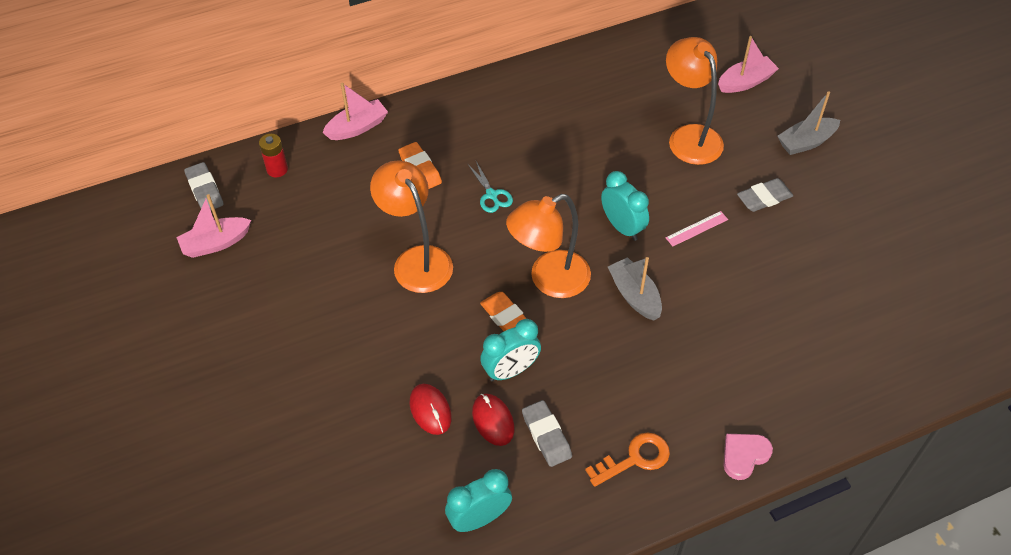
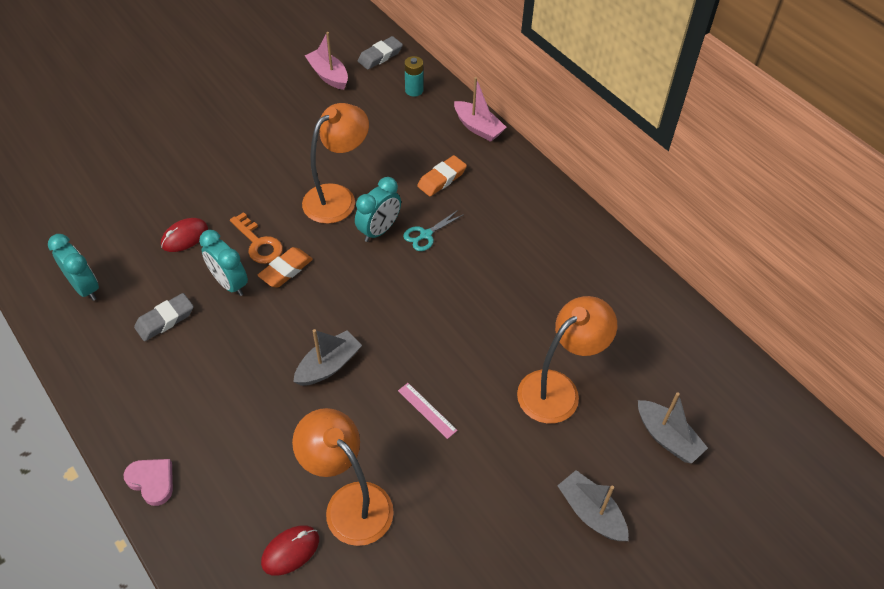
camera: 75 degrees right, 0 degrees up
red battery [259,134,288,177] -> turquoise battery [404,56,423,97]
red mouse [472,394,514,446] -> red mouse moved to [261,525,319,576]
orange lamp [506,194,591,298] -> orange lamp moved to [292,408,394,546]
orange key [585,432,670,487] -> orange key moved to [230,212,283,264]
turquoise clock [601,171,649,241] -> turquoise clock moved to [355,177,401,242]
pink boat [718,36,779,93] -> grey boat [638,392,708,464]
grey eraser [737,178,793,212] -> none

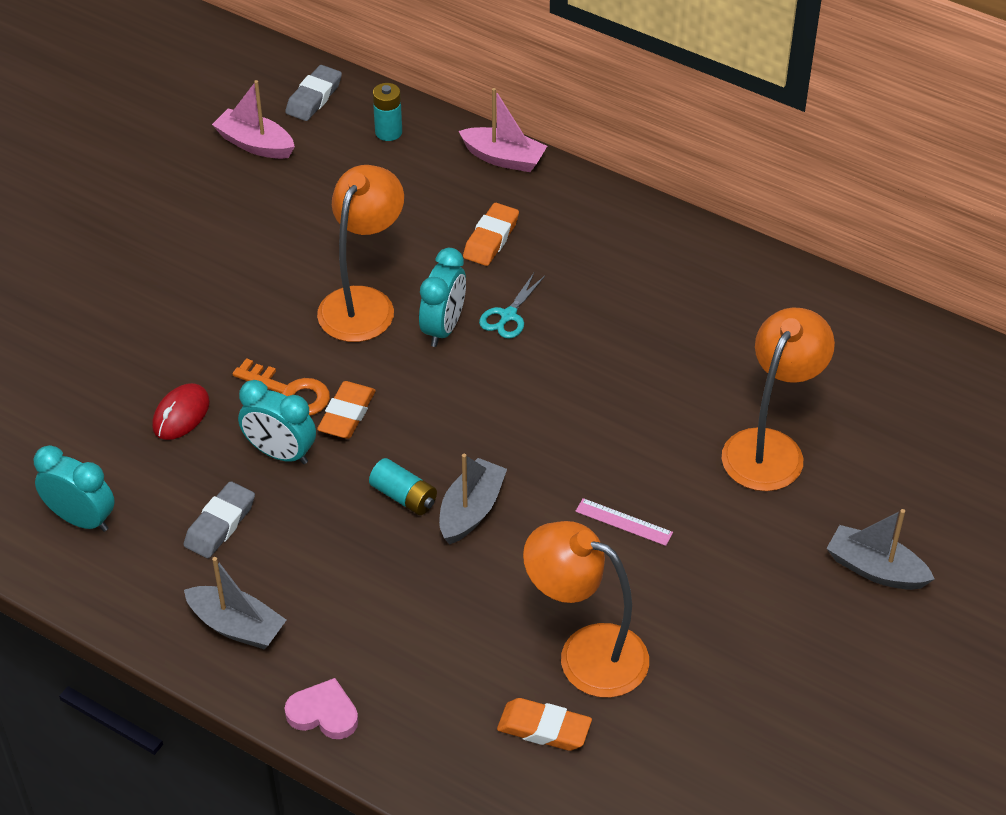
camera: 20 degrees left, 5 degrees down
red mouse [261,525,319,576] -> orange eraser [497,698,592,751]
grey boat [638,392,708,464] -> grey boat moved to [184,557,286,650]
none -> turquoise battery [369,458,437,515]

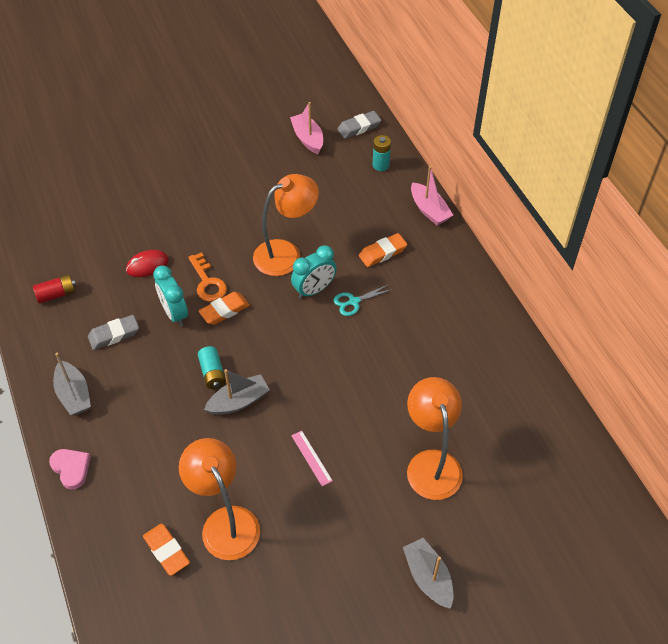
camera: 35 degrees right, 5 degrees up
turquoise clock [34,445,115,532] -> red battery [33,275,76,304]
orange lamp [722,307,835,491] -> orange lamp turned 75 degrees counterclockwise [407,377,463,500]

